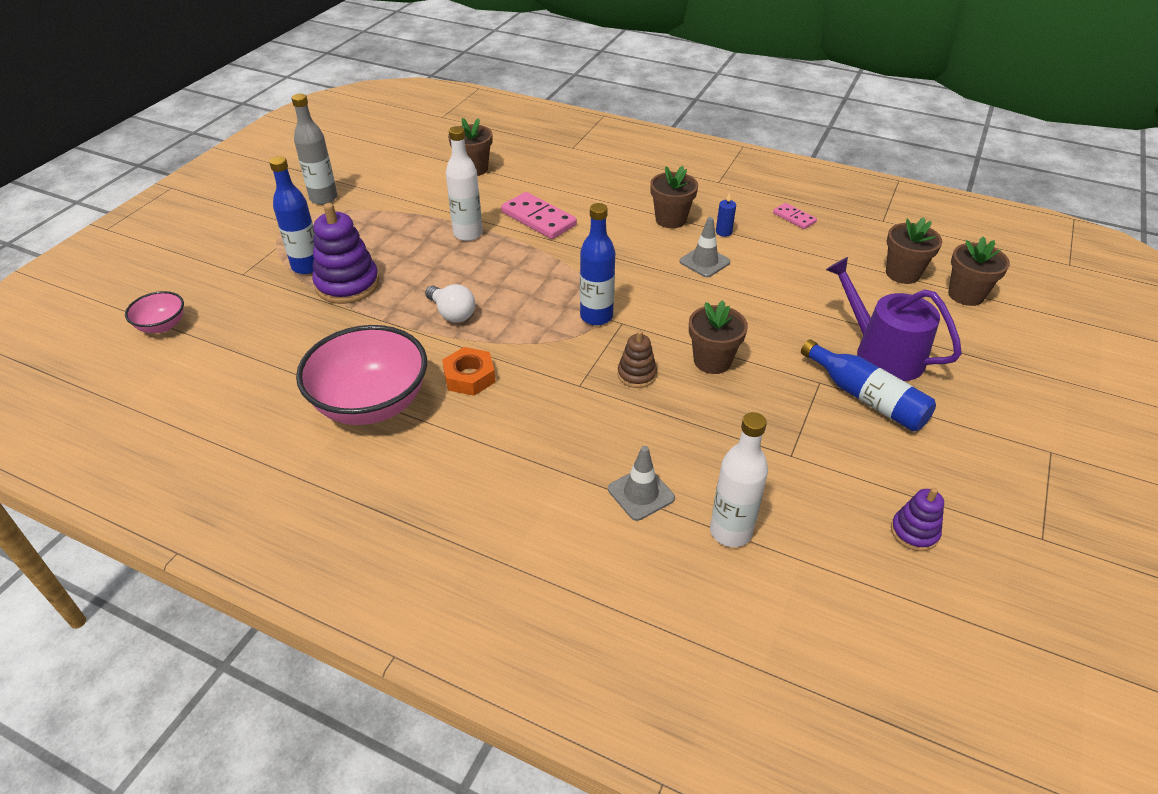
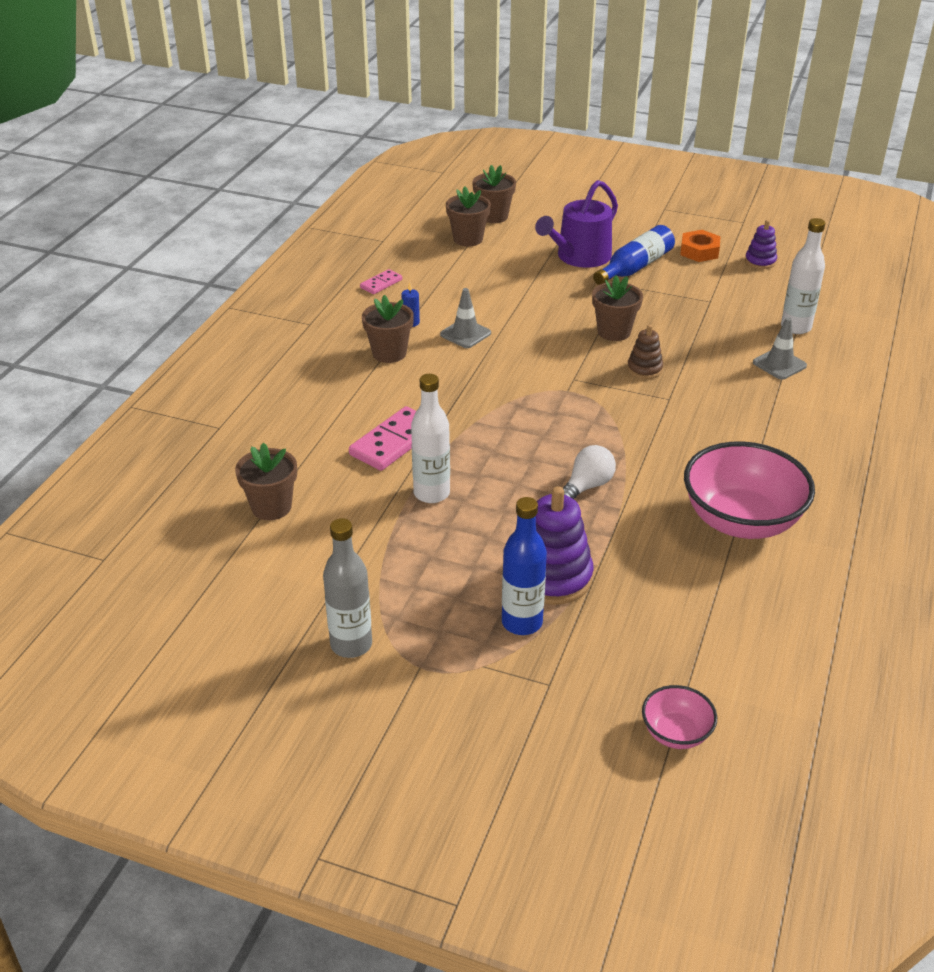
camera: 95 degrees left, 5 degrees down
orange nut [442,347,496,396] -> orange nut moved to [680,230,720,262]
blue bottle [580,203,615,325] -> none

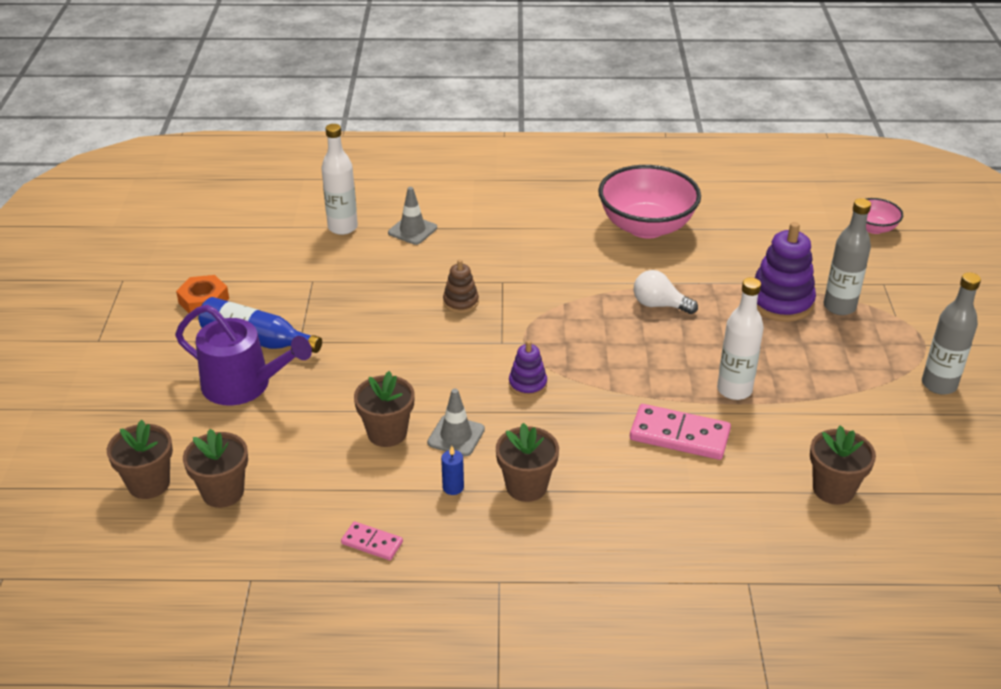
camera: 110 degrees left, 0 degrees up
blue bottle [502,497,547,635] -> grey bottle [824,198,871,315]
brown flower pot [592,275,643,341] -> brown flower pot moved to [354,371,415,447]
purple stacking toy [745,220,777,269] -> purple stacking toy moved to [509,340,547,397]

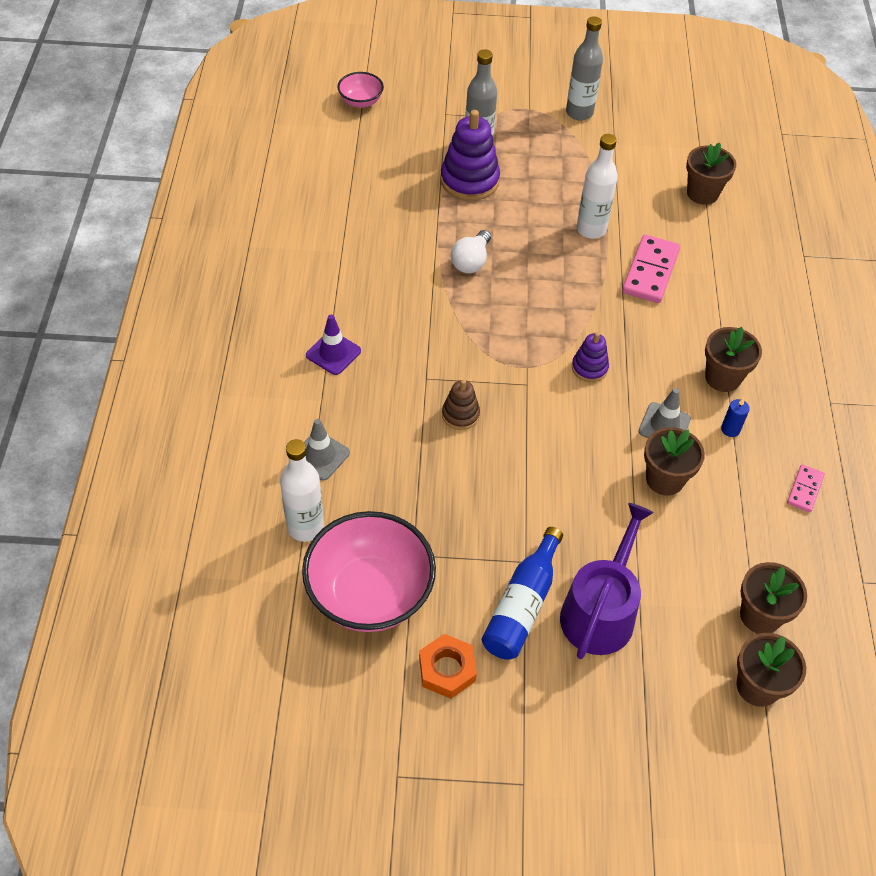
camera: 90 degrees left, 15 degrees up
pink bowl [598,165,701,238] -> pink bowl moved to [302,511,436,632]
none -> purple traffic cone [306,315,361,375]

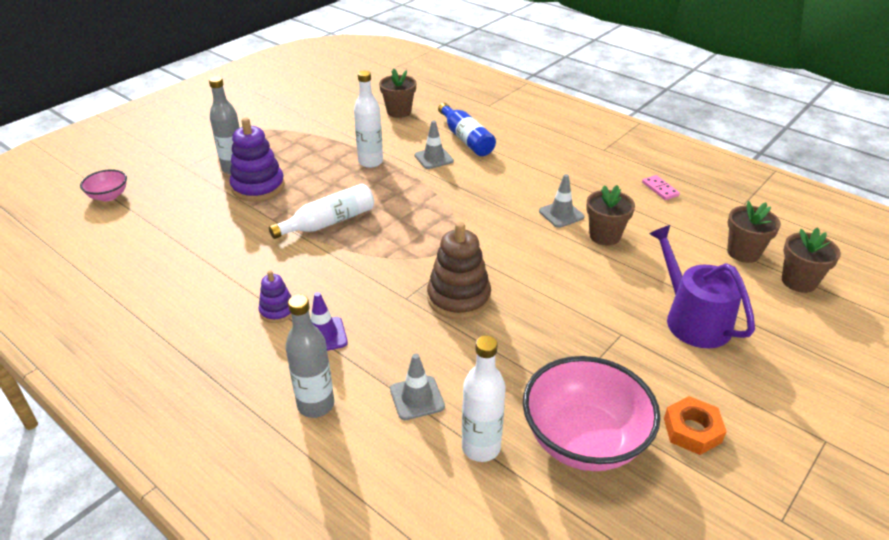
camera: 50 degrees left, 15 degrees down
brown stacking toy [442,379,480,430] -> brown stacking toy [427,222,491,319], size x1.82
white light bulb [451,230,491,273] -> white bottle [269,184,374,239]
blue bottle [482,527,563,660] -> blue bottle moved to [438,103,496,156]
grey bottle [566,16,603,121] -> grey bottle moved to [285,295,334,418]
purple stacking toy [572,332,609,382] -> purple stacking toy moved to [258,271,292,323]
pink domino [622,235,680,303] -> grey traffic cone [415,121,454,169]
brown flower pot [705,327,762,392] -> none
blue candle [721,398,750,437] -> none

